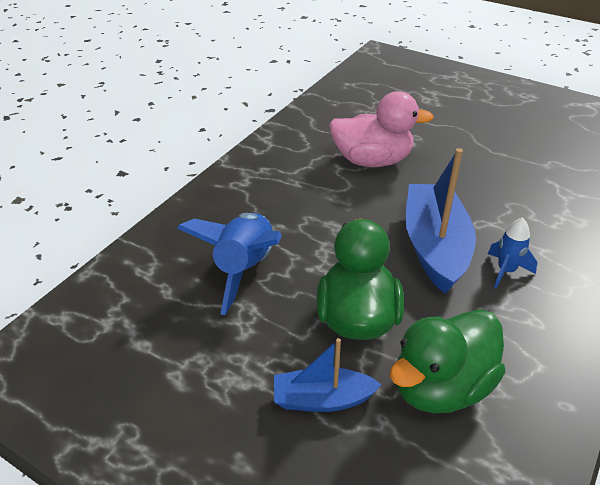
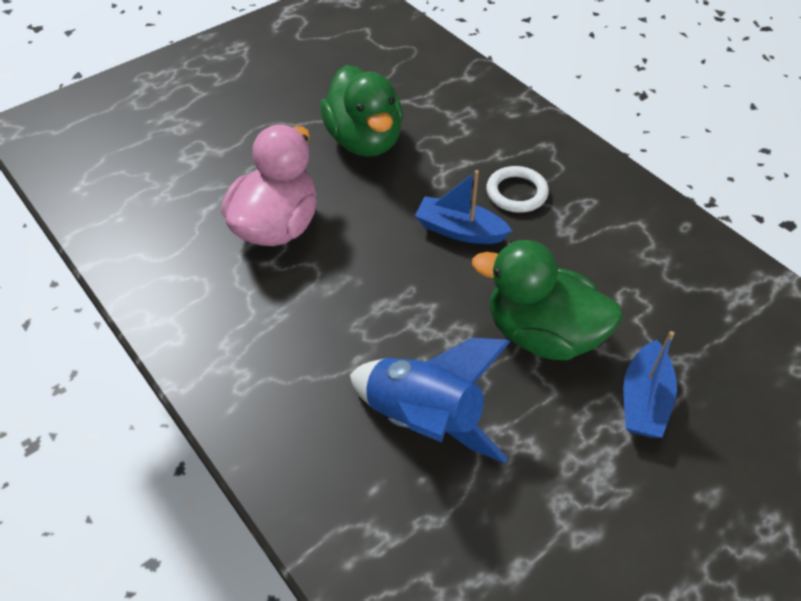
camera: 70 degrees left, 10 degrees up
green duck [390,309,505,413] -> green duck moved to [320,65,403,157]
blue boat [405,148,476,294] -> blue boat [415,170,512,244], size x0.57
blue rocket [488,217,537,288] -> white ring [486,166,549,213]

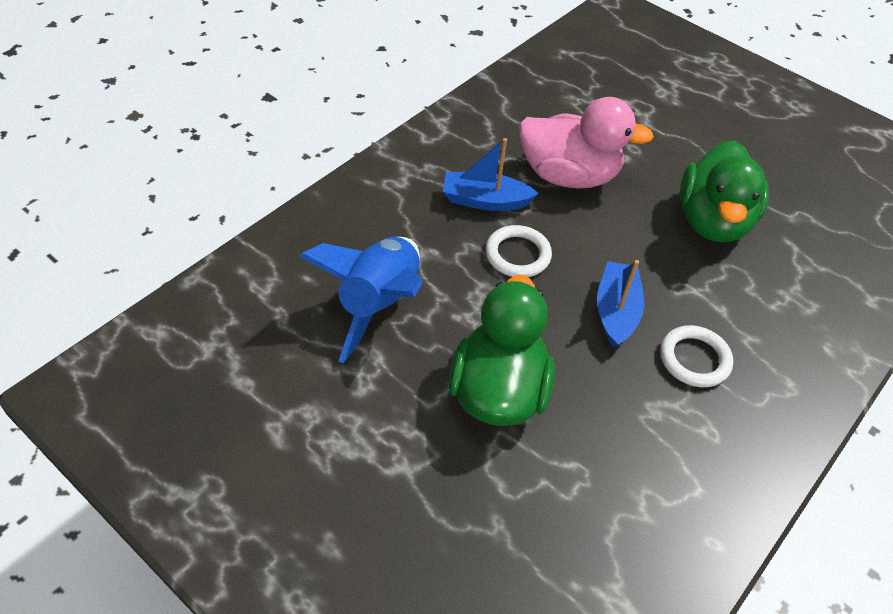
camera: 75 degrees right, 0 degrees up
green duck [320,65,403,157] -> green duck turned 45 degrees counterclockwise [680,140,769,242]
blue boat [623,331,677,438] -> blue boat moved to [443,138,539,211]
none -> white ring [485,225,552,277]

